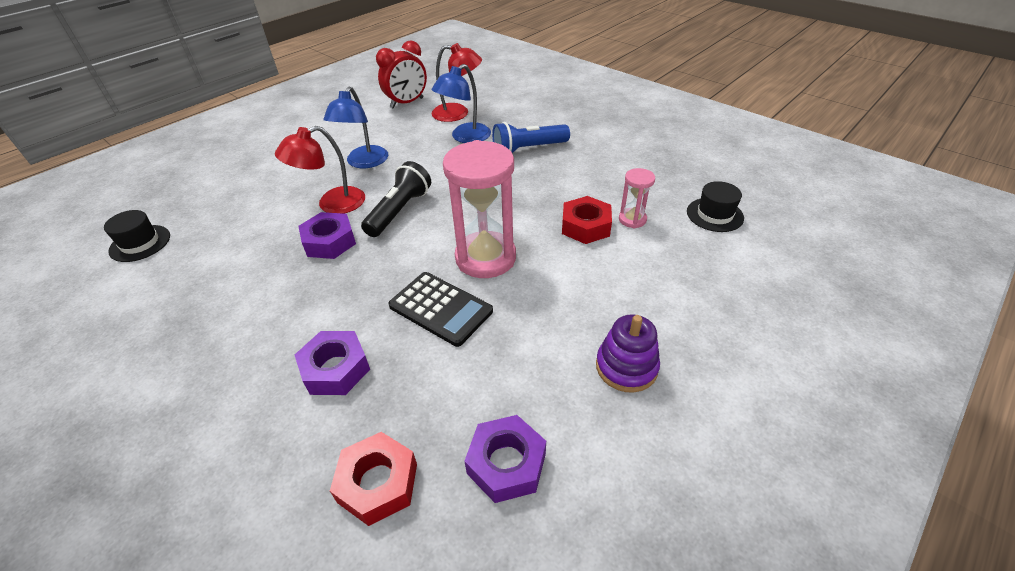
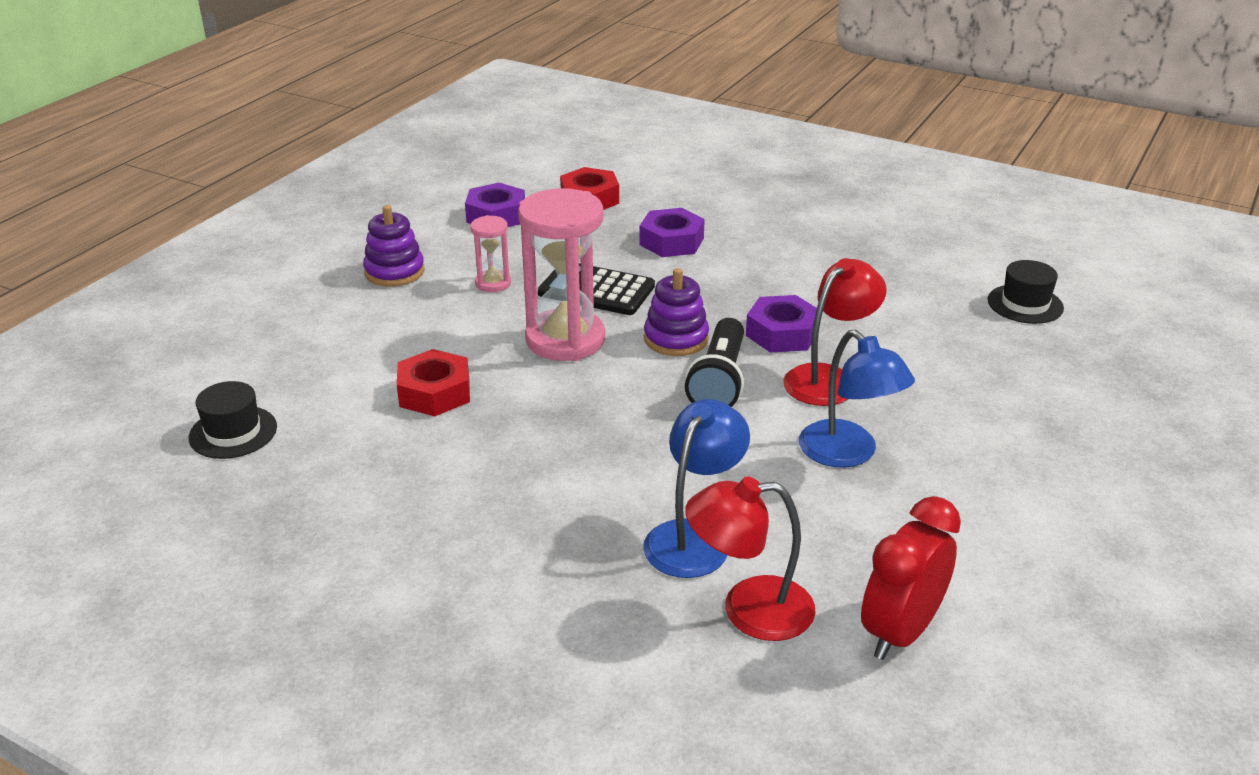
camera: 165 degrees right, 10 degrees down
blue lamp [323,87,388,168] -> blue lamp turned 150 degrees clockwise [799,330,915,468]
blue flashlight [492,122,570,153] -> none
pink hourglass [619,168,655,228] -> pink hourglass moved to [470,215,511,292]
none -> purple stacking toy [644,268,709,356]

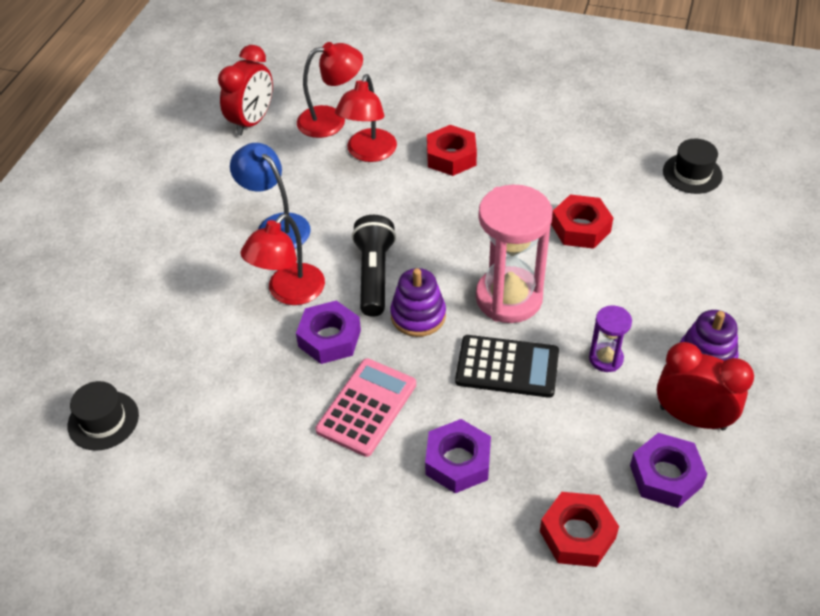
camera: 170 degrees right, 15 degrees up
pink hourglass [470,215,511,292] -> purple hourglass [589,305,632,372]
blue lamp [643,399,750,578] -> red lamp [335,74,397,162]
none -> pink calculator [315,358,416,457]
none -> red nut [427,125,477,176]
none -> red clock [657,342,754,430]

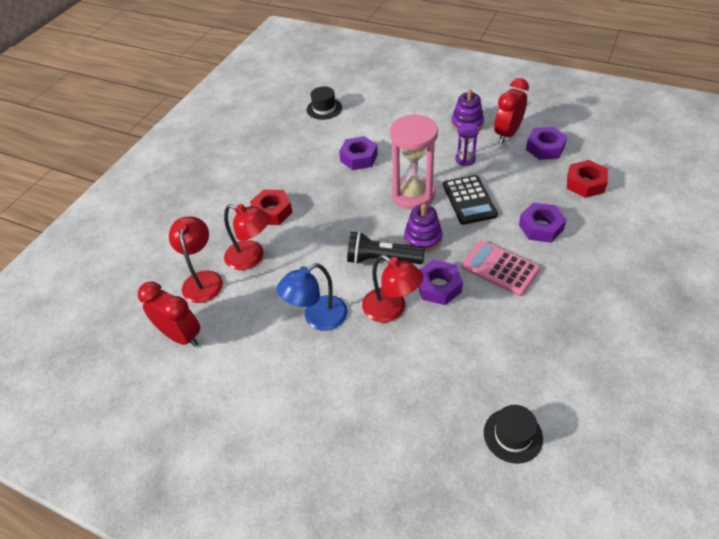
camera: 80 degrees left, 0 degrees up
black calculator [455,335,559,398] -> black calculator turned 150 degrees clockwise [443,175,498,225]
red nut [551,194,613,249] -> purple nut [339,136,378,170]

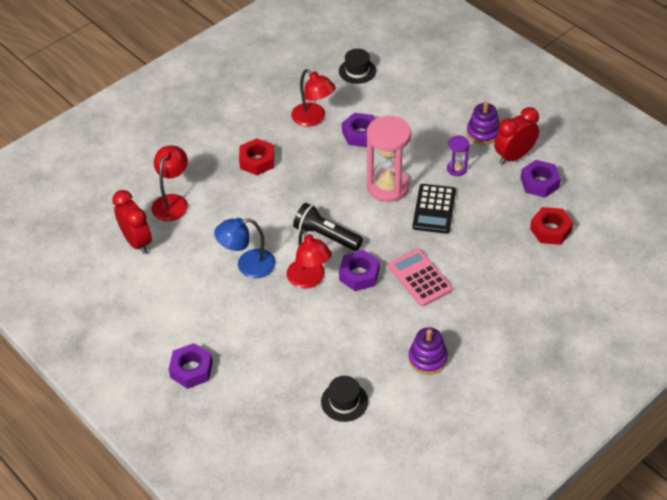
camera: 20 degrees right, 0 degrees up
red lamp [224,204,270,270] -> red lamp moved to [291,69,336,127]
purple stacking toy [404,204,442,252] -> purple stacking toy moved to [408,327,448,375]
purple nut [519,203,566,243] -> purple nut moved to [168,343,213,389]

